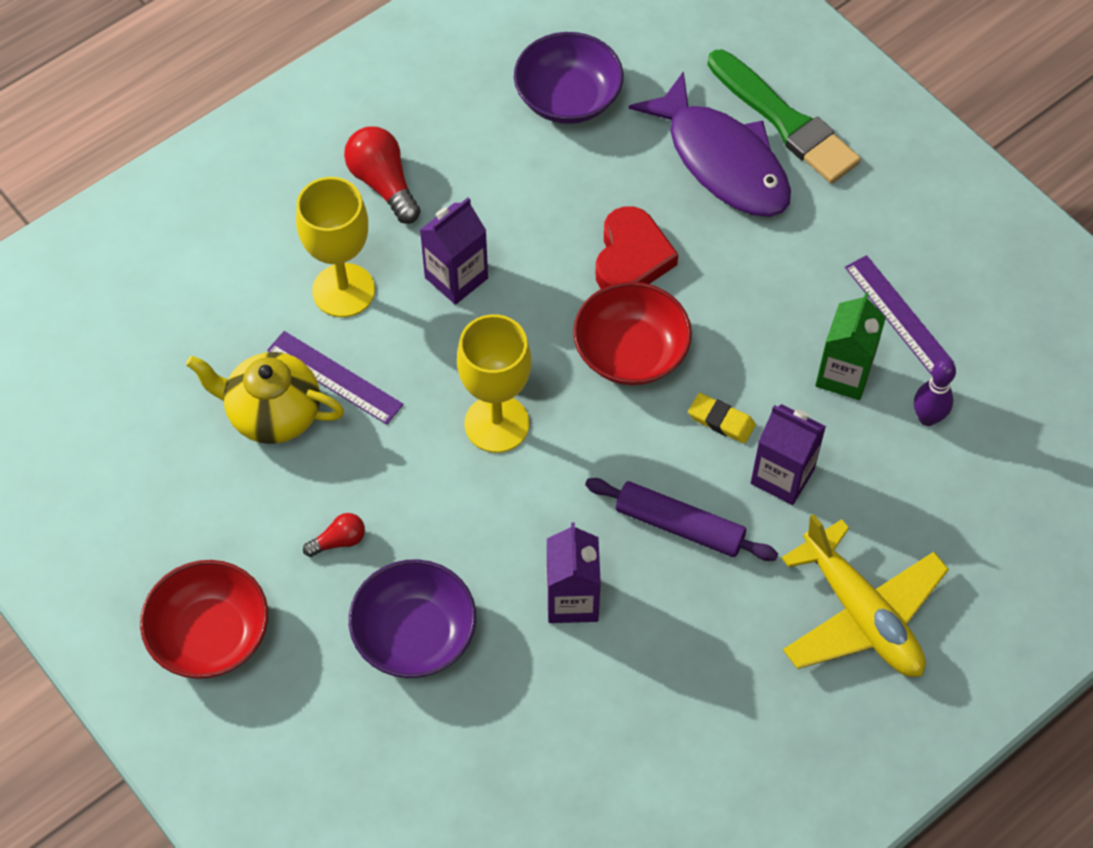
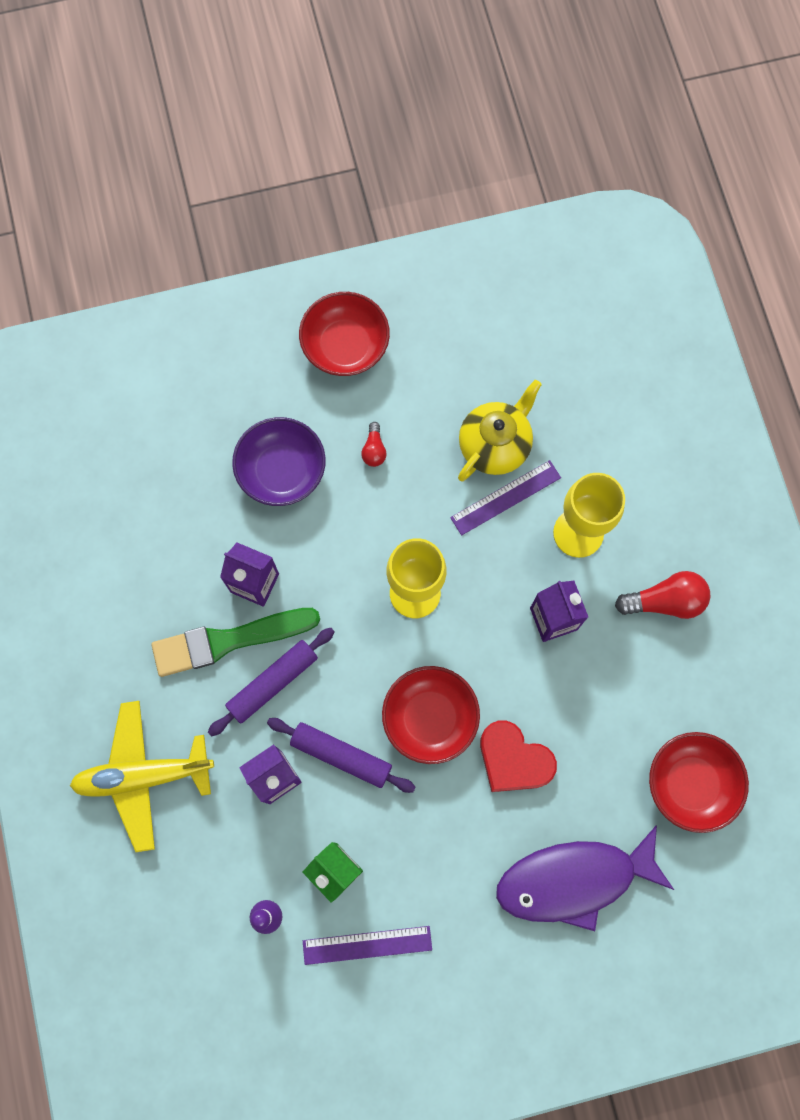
camera: 115 degrees right, 15 degrees up
purple bowl [514,32,624,124] -> red bowl [649,732,749,833]
yellow eraser [688,393,756,444] -> purple rolling pin [267,718,416,793]
green brush [708,50,861,184] -> green brush moved to [151,608,320,677]

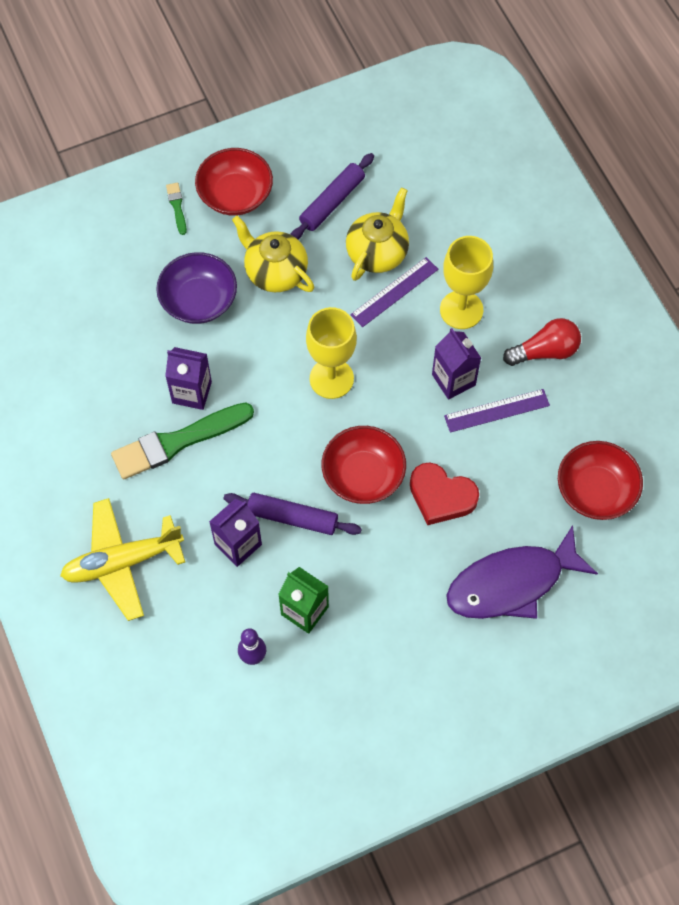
camera: 10 degrees left, 10 degrees down
purple rolling pin [208,628,335,736] -> purple rolling pin moved to [290,153,374,239]
purple ruler [303,926,432,965] -> purple ruler moved to [444,389,550,433]
red light bulb [361,422,387,467] -> yellow teapot [232,216,314,292]
none -> green brush [166,183,187,235]

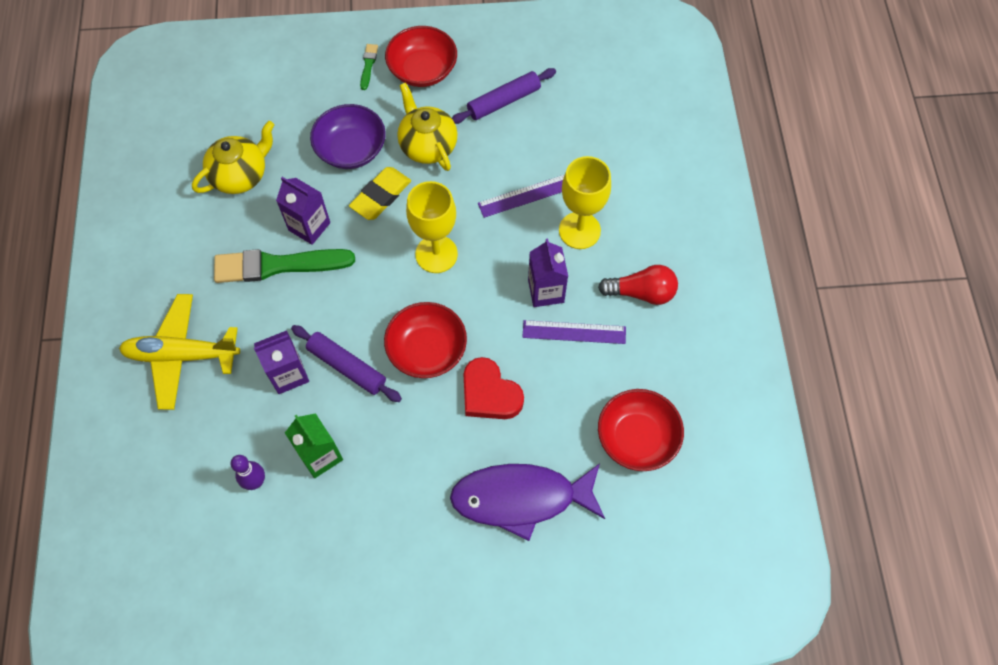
camera: 20 degrees right, 0 degrees up
yellow teapot [346,187,409,281] -> yellow teapot moved to [192,121,274,194]
none -> yellow eraser [349,167,411,220]

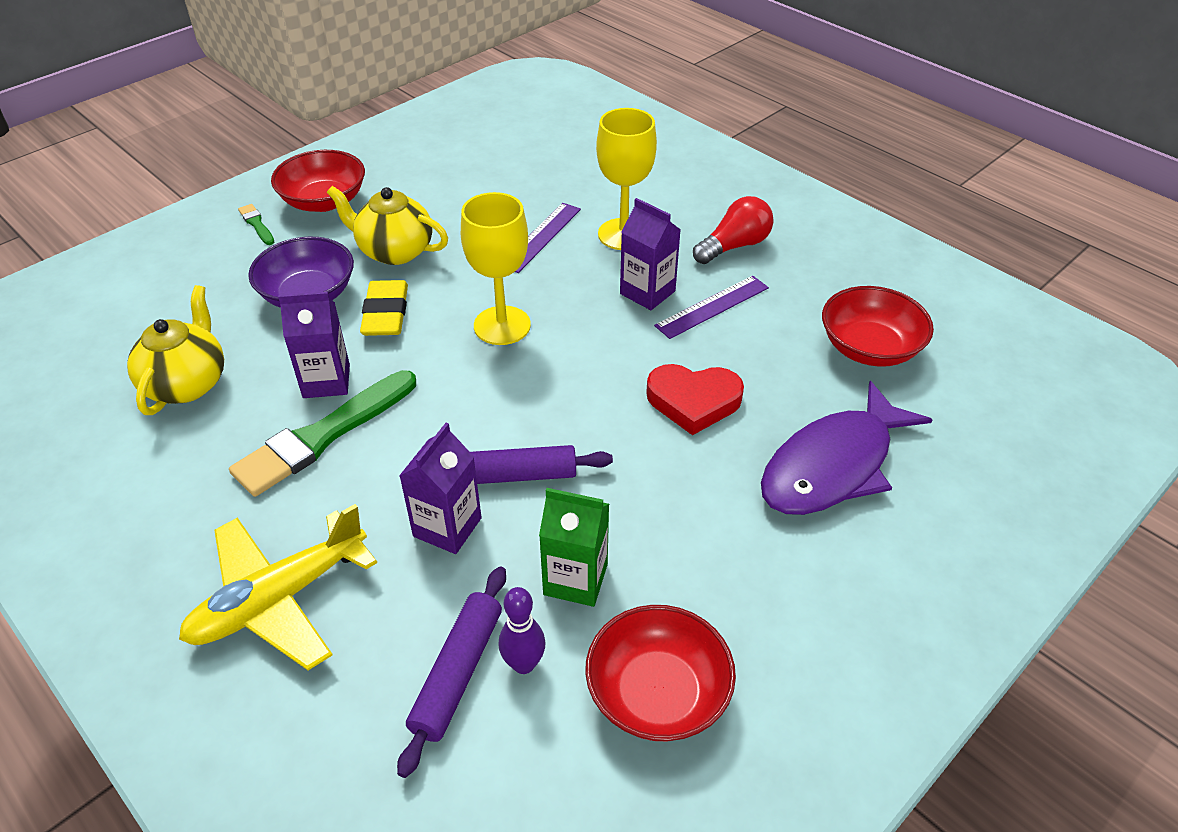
camera: 40 degrees left, 20 degrees down
red bowl [384,302,467,378] -> red bowl moved to [585,605,736,741]
purple rolling pin [452,68,556,124] -> purple rolling pin moved to [397,566,506,778]

